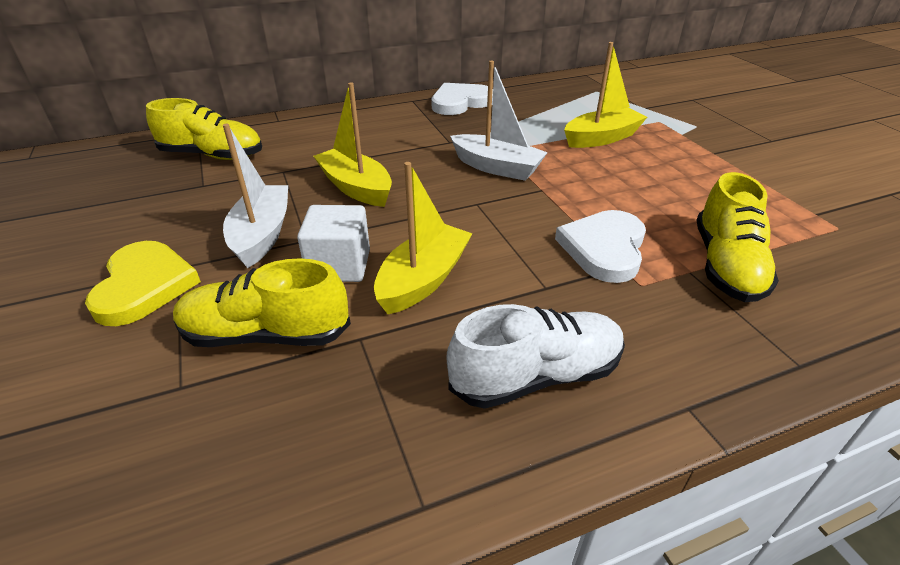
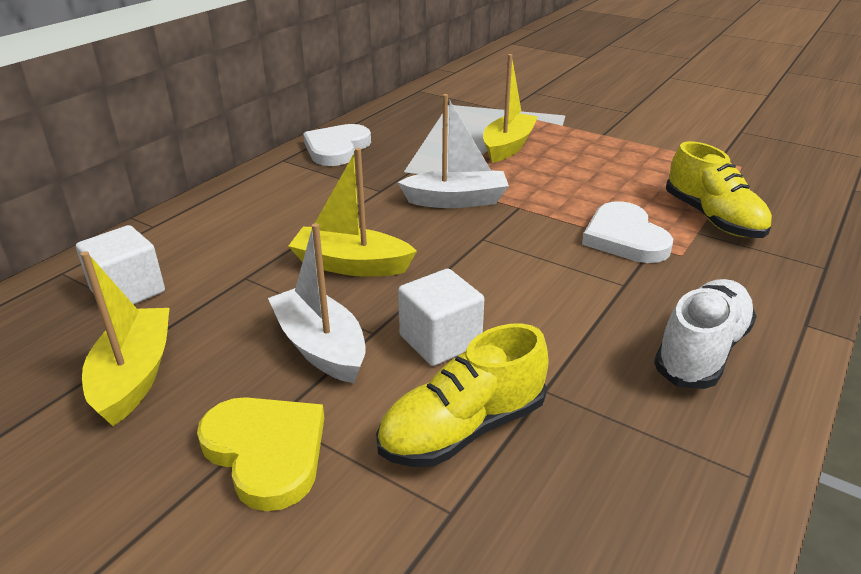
camera: 35 degrees left, 5 degrees down
yellow shoe [146,98,262,160] -> white cube [76,225,165,305]
yellow boat [374,162,472,314] -> yellow boat moved to [81,251,169,426]

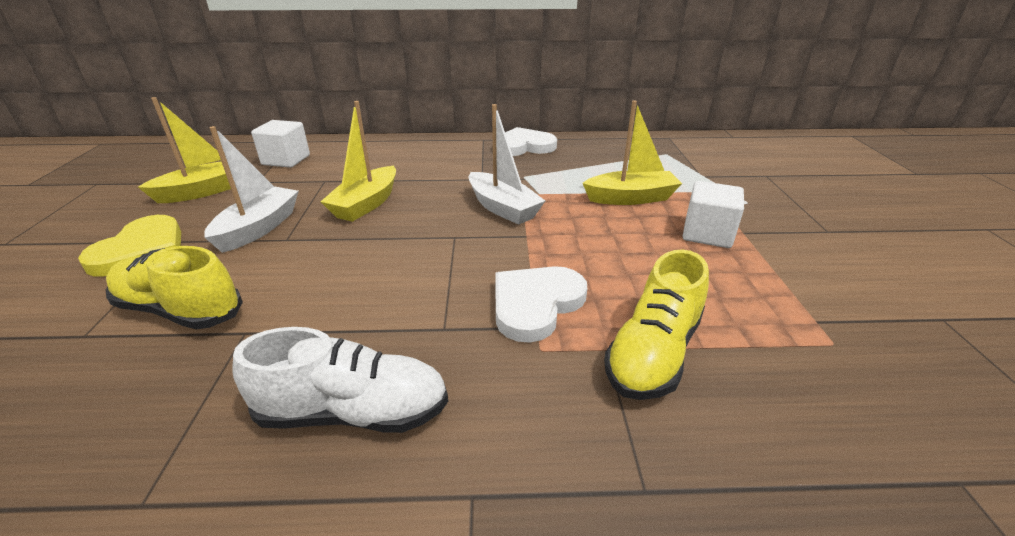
camera: 55 degrees right, 0 degrees up
yellow boat [288,148,417,277] -> yellow boat turned 135 degrees counterclockwise [320,101,396,222]
white cube [398,269,484,366] -> white cube moved to [683,181,744,248]

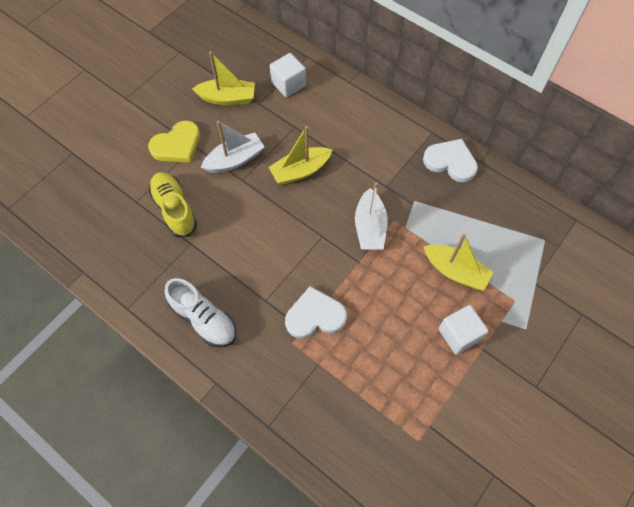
camera: 40 degrees right, 30 degrees up
yellow shoe [604,249,709,400] -> none

